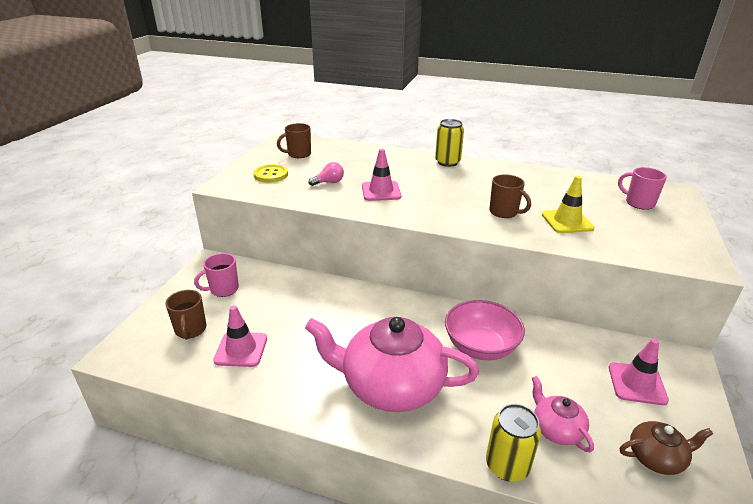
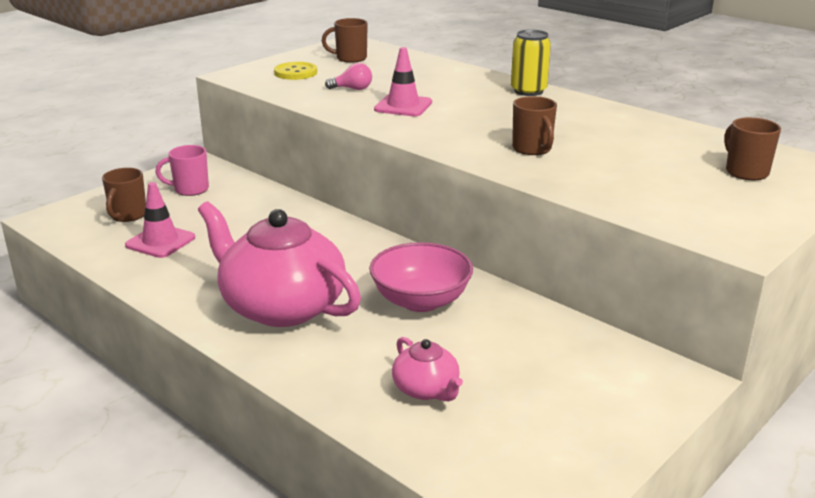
camera: 25 degrees right, 5 degrees down
yellow can [486,404,541,482] -> none
pink teapot [532,376,594,453] -> pink teapot turned 150 degrees clockwise [392,337,463,401]
yellow traffic cone [542,176,595,233] -> none
pink traffic cone [609,338,669,405] -> none
pink mug [618,167,667,210] -> brown mug [724,117,781,180]
brown teapot [620,421,713,475] -> none

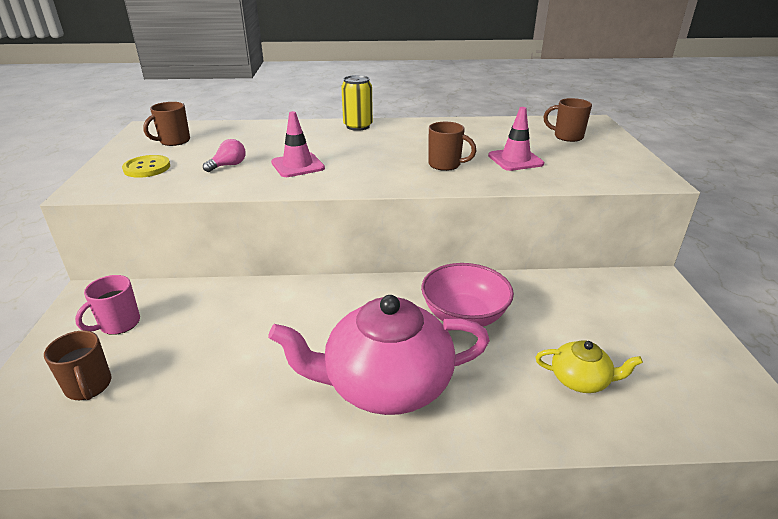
camera: 45 degrees left, 5 degrees up
pink traffic cone [125,182,195,258] -> pink traffic cone moved to [488,107,544,171]
pink teapot [392,337,463,401] -> yellow teapot [536,340,643,393]

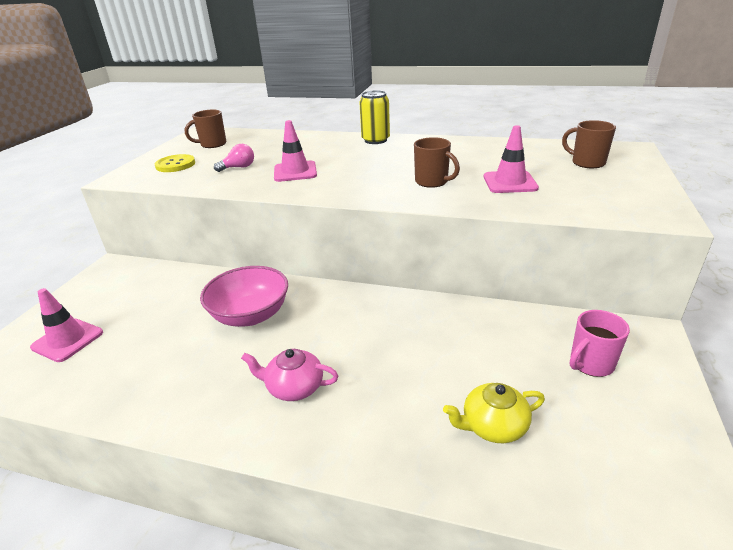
camera: 20 degrees right, 0 degrees up
brown mug [44,331,111,400] -> pink traffic cone [30,288,103,362]
pink mug [75,275,140,335] -> pink mug moved to [570,310,630,377]
pink teapot [268,295,490,415] -> pink teapot [241,349,338,401], size x0.47
pink bowl [421,263,514,327] -> pink bowl moved to [200,266,288,327]
yellow teapot [536,340,643,393] -> yellow teapot turned 135 degrees clockwise [443,383,545,443]

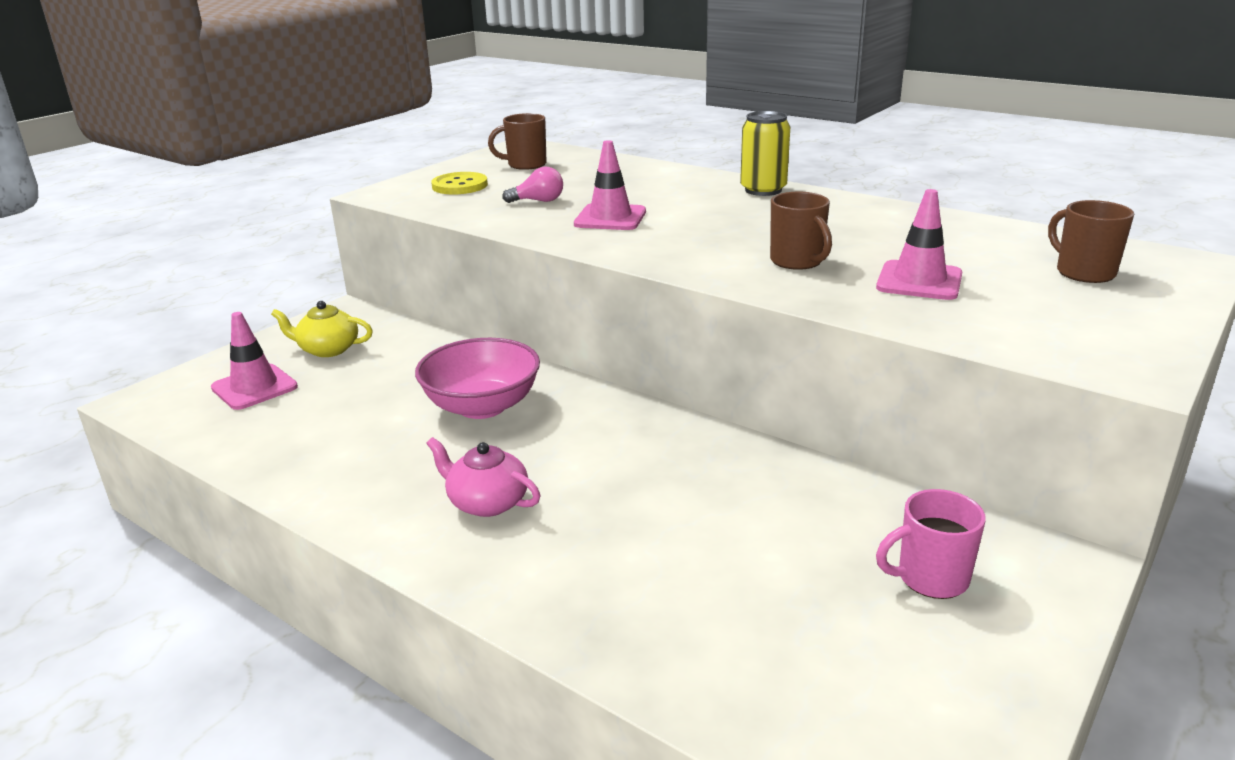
camera: 20 degrees right, 5 degrees down
yellow teapot [443,383,545,443] -> yellow teapot moved to [271,301,373,357]

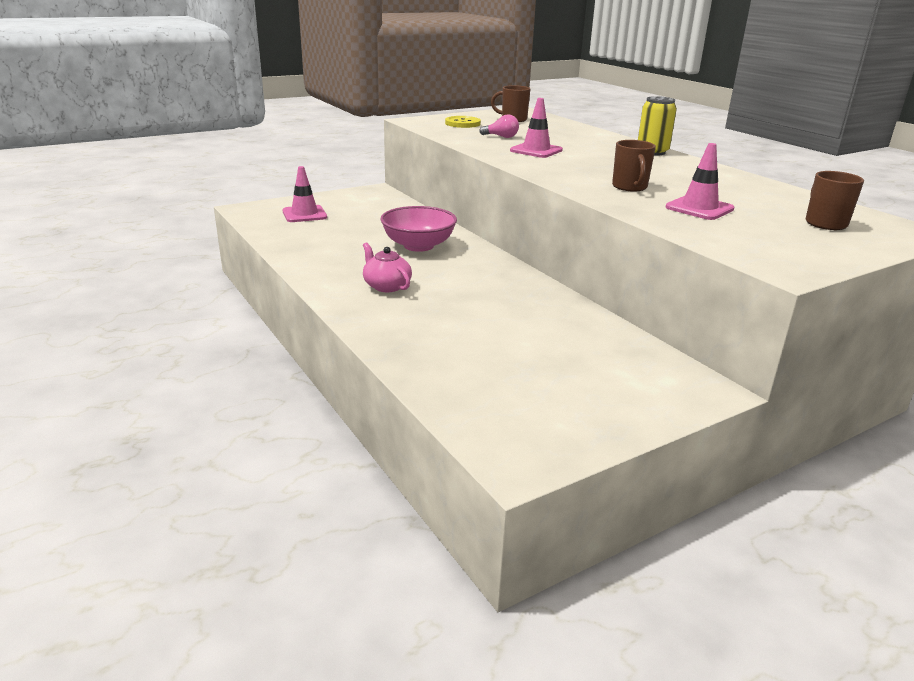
camera: 20 degrees right, 0 degrees up
yellow teapot [271,301,373,357] -> none
pink mug [876,489,986,599] -> none

